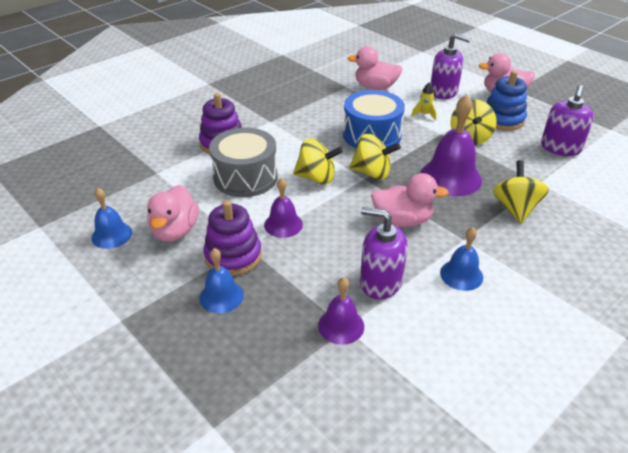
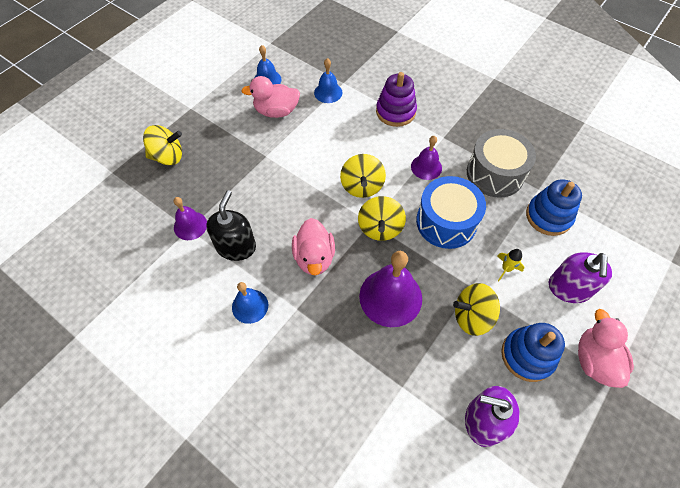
camera: 80 degrees right, 20 degrees up
blue bell [199,248,244,314] -> blue bell moved to [314,58,342,103]
purple stacking toy [204,200,262,276] -> none
grey drum [209,128,278,197] -> grey drum moved to [467,129,536,198]
purple bell [264,178,303,238] -> purple bell moved to [411,136,442,180]
pink duck [348,46,402,90] -> blue stacking toy [526,179,582,236]
purple soap dispenser [360,207,407,299] -> black soap dispenser [206,190,256,261]
yellow spinning top [493,160,549,223] -> yellow spinning top moved to [143,125,182,165]

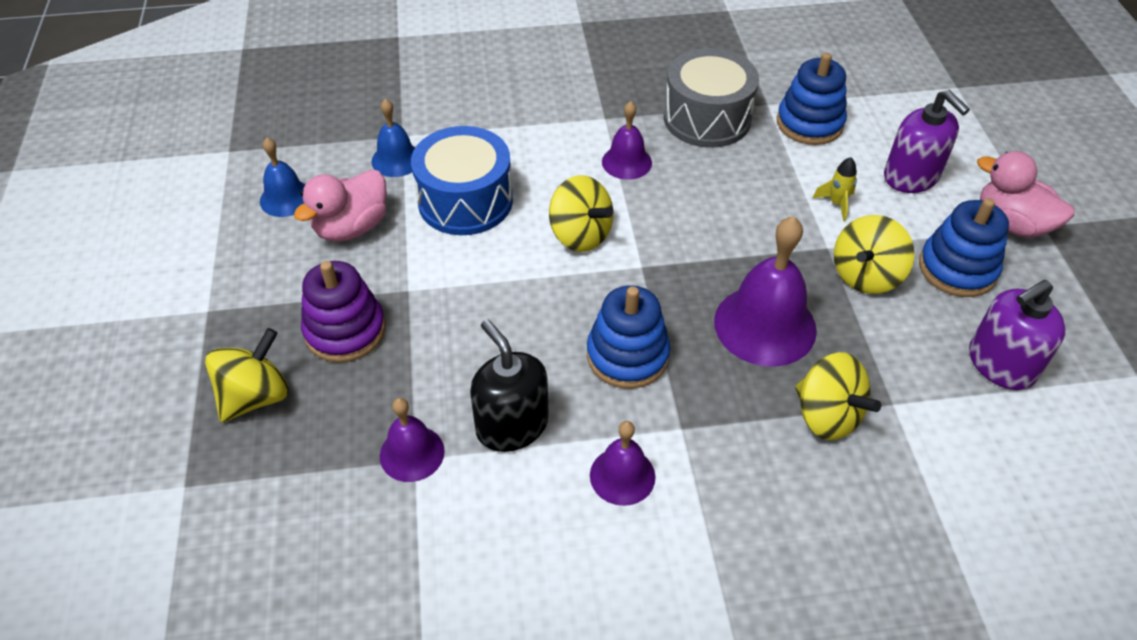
camera: 45 degrees left, 10 degrees down
blue bell [232,282,268,324] -> purple bell [590,421,655,506]
pink duck [292,218,335,275] -> blue stacking toy [587,285,670,389]
yellow spinning top [358,196,406,241] -> yellow spinning top moved to [795,352,881,440]
purple stacking toy [376,72,417,127] -> purple stacking toy moved to [301,261,385,362]
blue drum [416,176,486,249] -> blue drum moved to [411,126,513,235]

